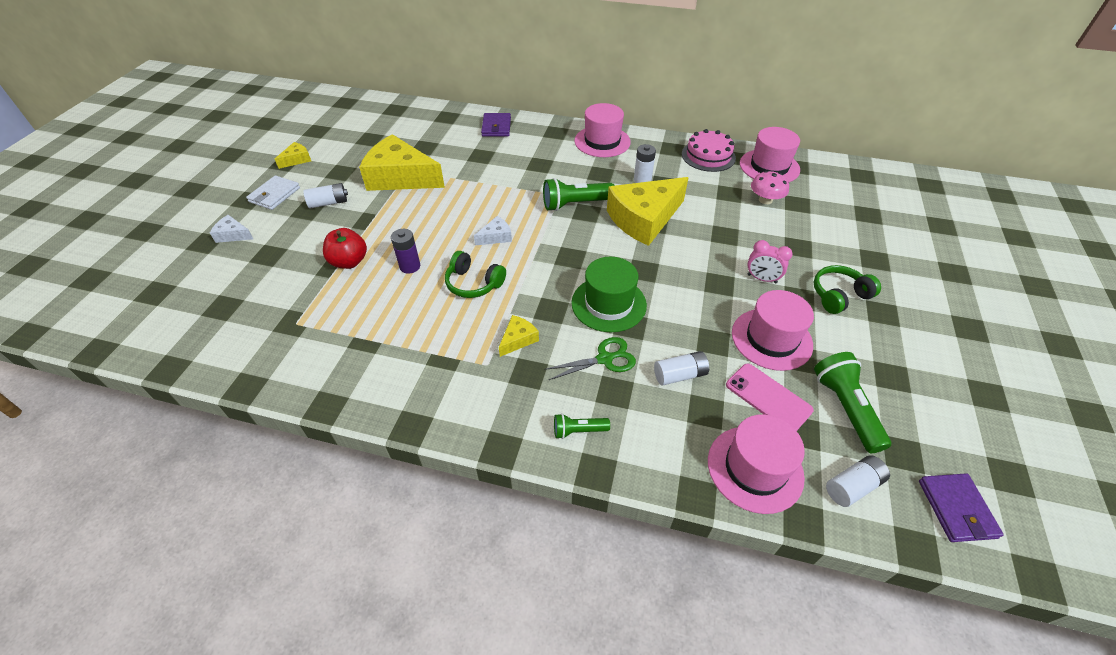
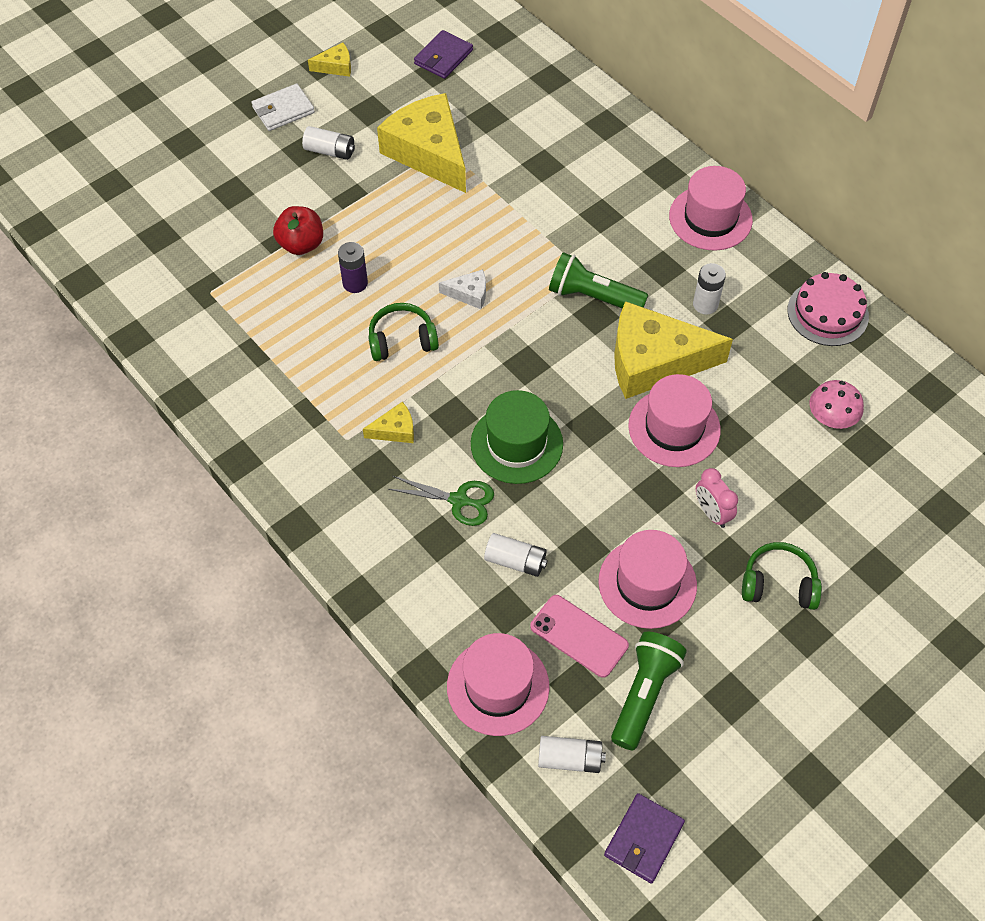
camera: 35 degrees right, 10 degrees up
white cheese [210,215,253,243] -> none
green headphones [445,251,506,298] -> green headphones turned 105 degrees clockwise [368,303,439,361]
purple wallet [481,113,511,137] -> purple wallet moved to [414,30,473,79]
green flashlight [554,413,610,439] -> none
pink phone [726,364,814,431] -> pink phone turned 45 degrees counterclockwise [530,595,629,678]
pink hat [740,127,800,182] -> pink hat moved to [628,374,721,467]

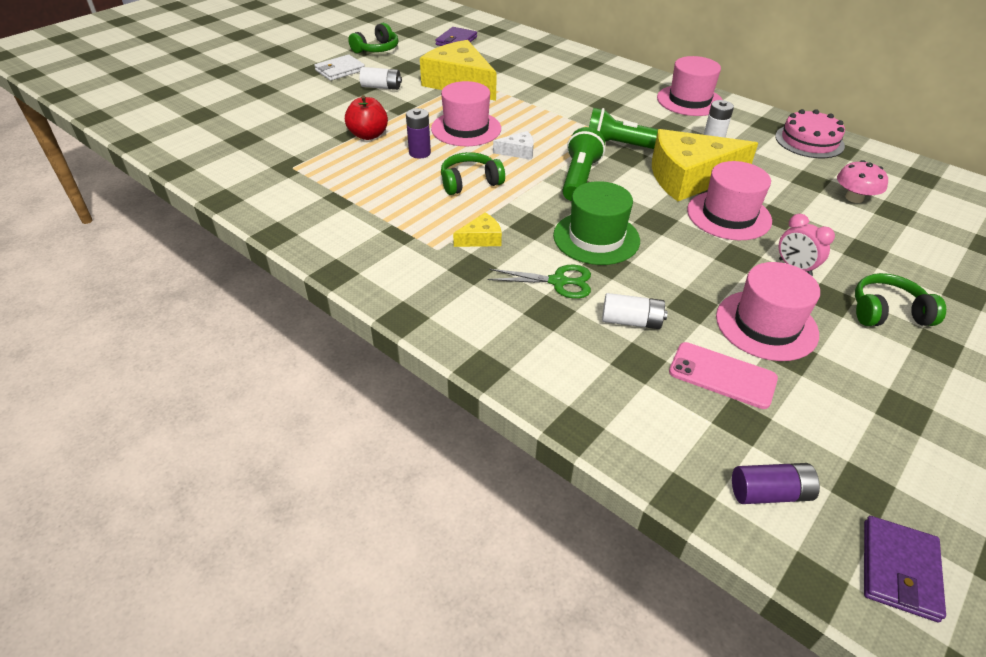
camera: 10 degrees left, 15 degrees down
yellow cheese [308,43,351,77] -> green headphones [348,23,398,53]
pink hat [447,633,550,736] -> pink hat moved to [431,81,501,146]
white battery [538,736,606,773] -> purple battery [732,463,820,504]
green flashlight [611,631,687,750] -> green flashlight moved to [562,127,605,201]

